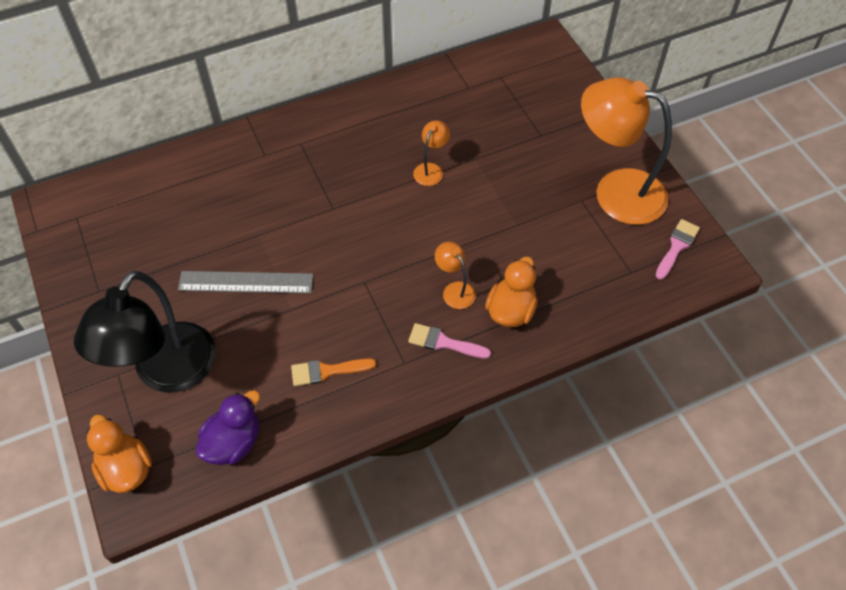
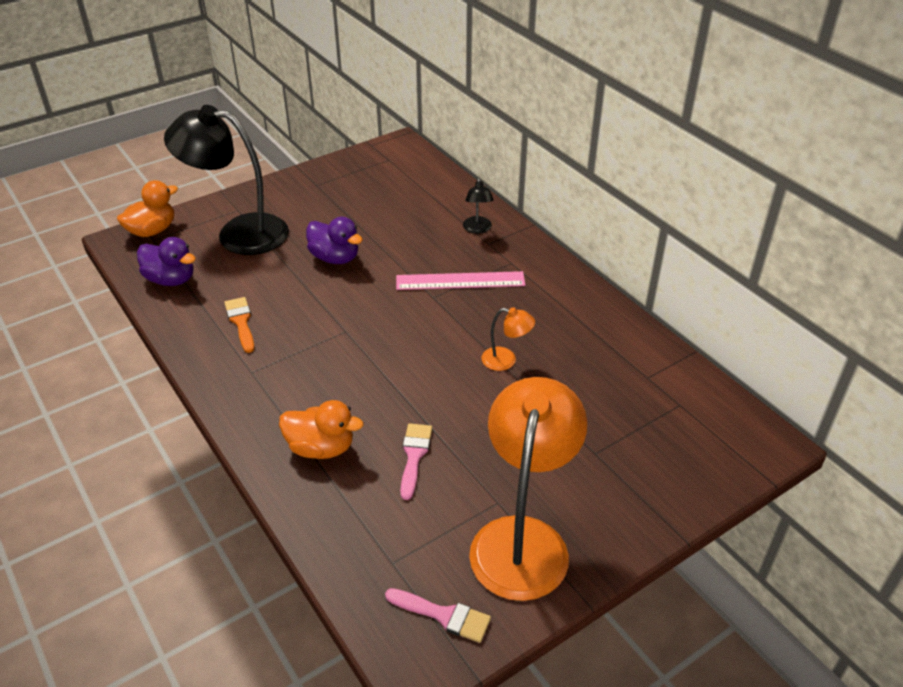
camera: 80 degrees right, 15 degrees down
grey ruler [178,271,313,293] -> purple duck [306,217,363,264]
pink brush [408,323,491,359] -> pink brush moved to [400,423,432,500]
orange lamp [435,242,476,309] -> none
none -> pink ruler [396,271,526,290]
none -> black lamp [463,178,494,234]

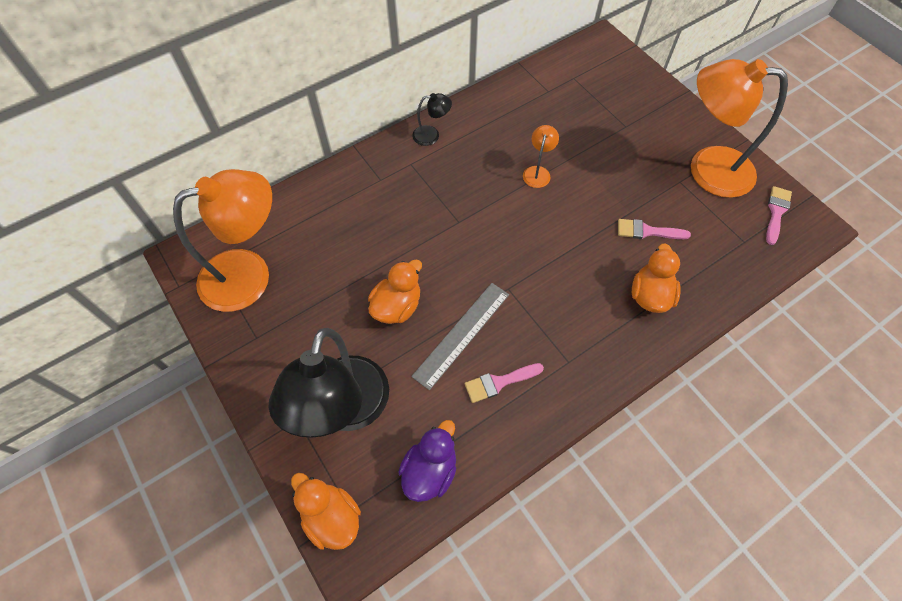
camera: 90 degrees left, 20 degrees up
orange brush [224,297,254,353] -> pink brush [465,363,544,403]
purple duck [306,217,363,264] -> orange duck [368,259,422,324]
pink ruler [396,271,526,290] -> none
black lamp [463,178,494,234] -> black lamp moved to [412,93,452,146]
none -> orange lamp [173,169,272,312]
none -> grey ruler [411,283,509,390]

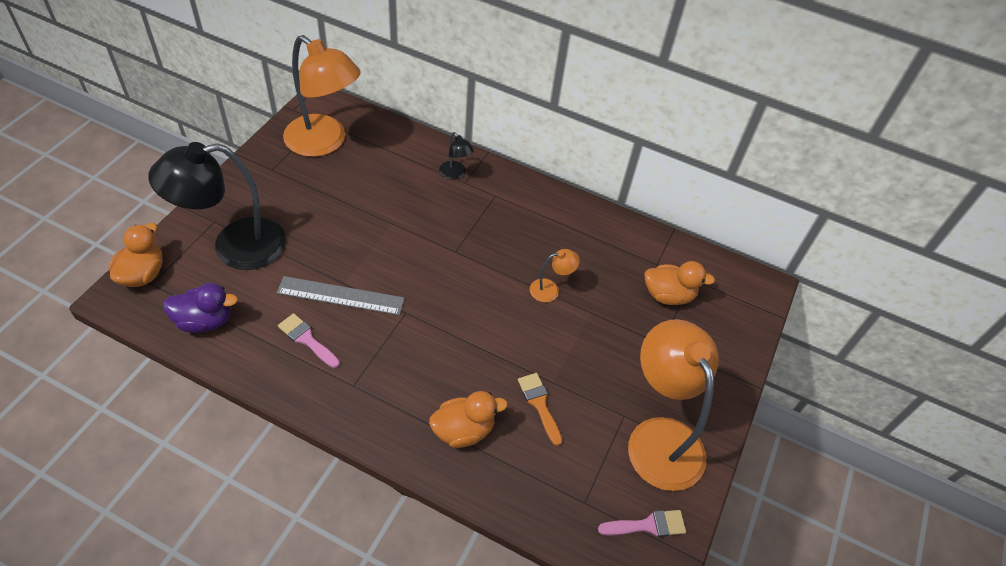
camera: 55 degrees right, 10 degrees down
orange duck [368,259,422,324] -> orange duck moved to [644,261,715,305]
black lamp [412,93,452,146] -> black lamp moved to [439,132,474,180]
pink brush [618,219,691,239] -> orange brush [518,373,562,446]

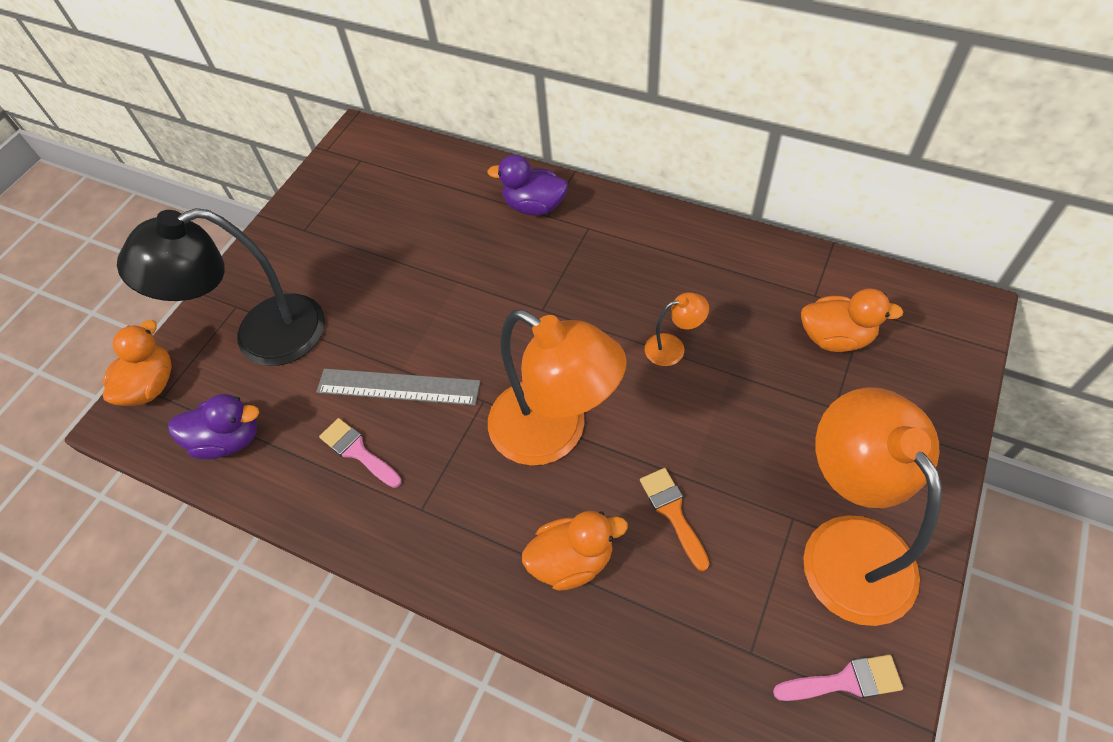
camera: 10 degrees right, 5 degrees up
orange lamp [283,35,361,157] -> orange lamp moved to [488,309,627,465]
black lamp [439,132,474,180] -> purple duck [487,155,568,216]

